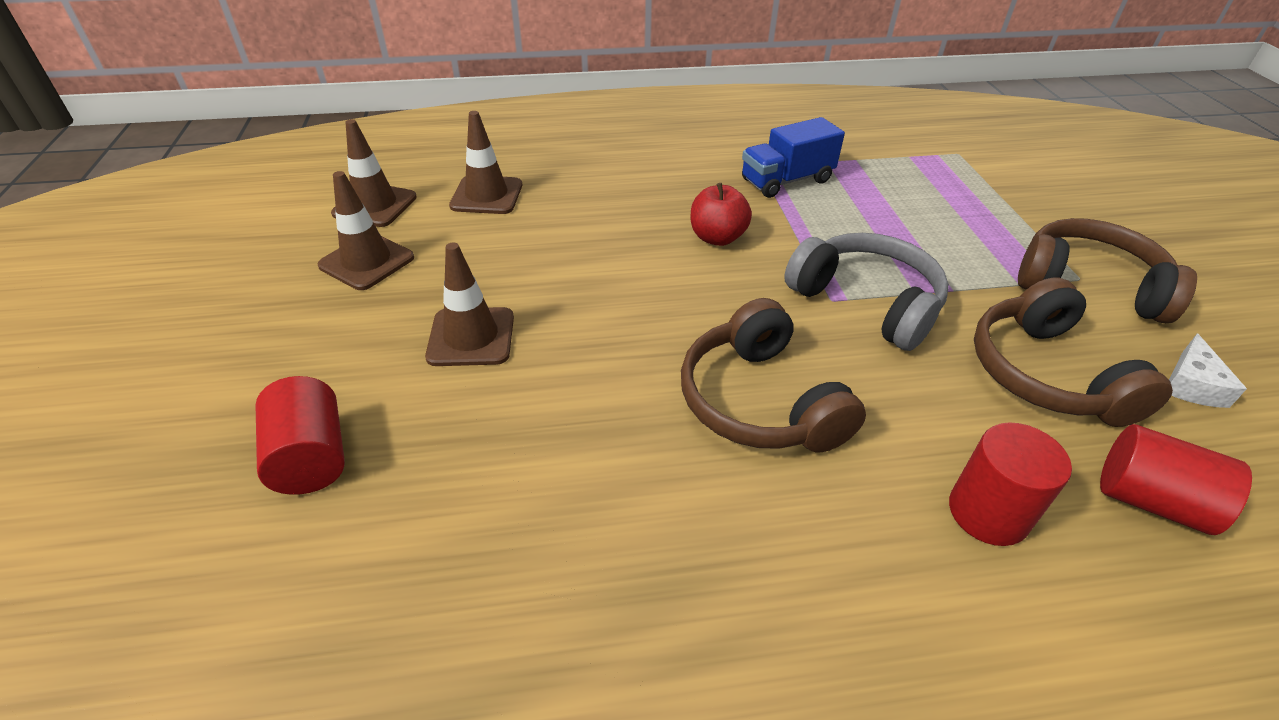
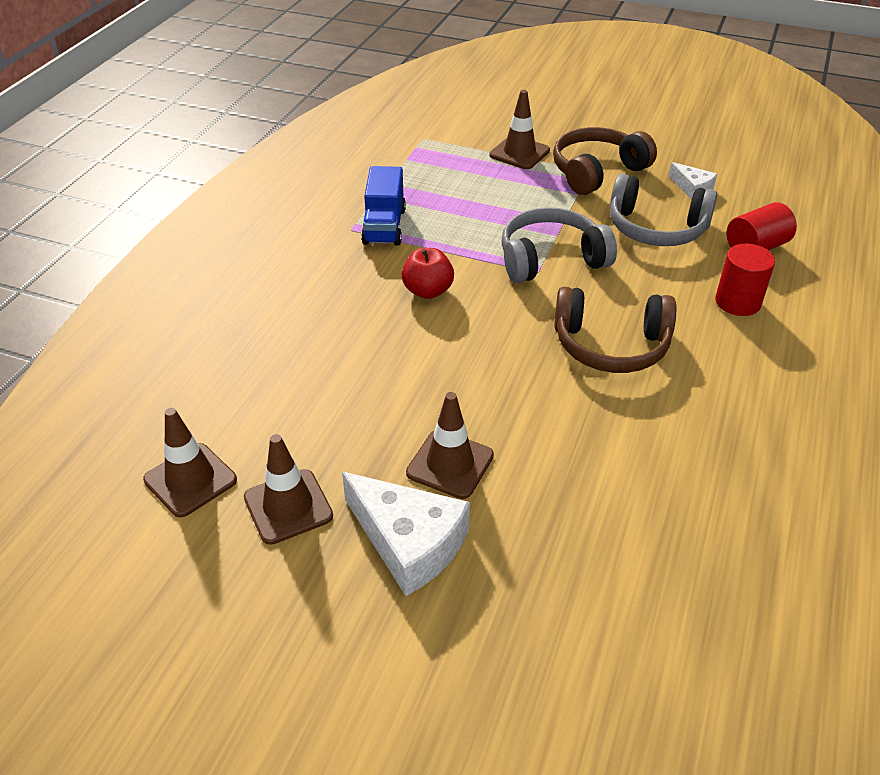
camera: 60 degrees left, 0 degrees up
red cylinder [255,376,345,495] -> none
brown traffic cone [449,111,522,214] -> brown traffic cone moved to [489,90,550,169]
brown headphones [974,277,1173,427] -> grey headphones [610,174,717,246]
none -> white cheese [342,472,470,596]

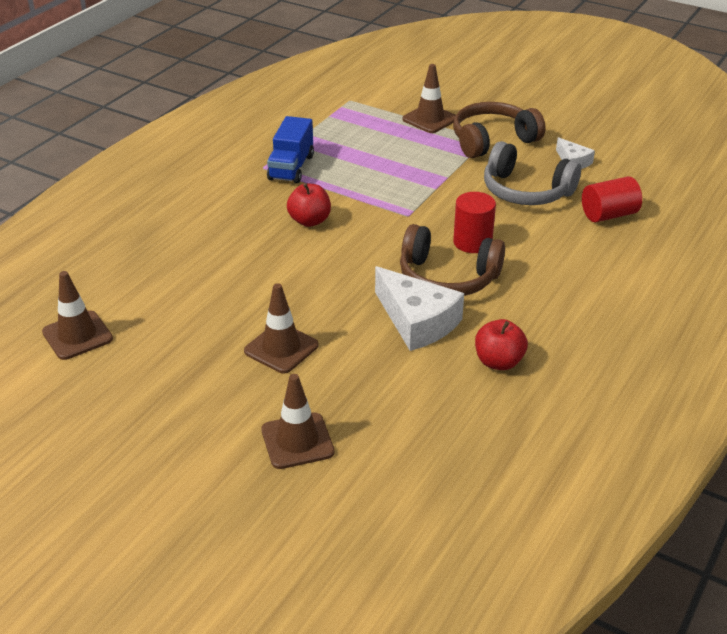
camera: 10 degrees right, 5 degrees down
brown traffic cone [244,434,333,545] -> brown traffic cone moved to [261,374,335,469]
white cheese [342,472,470,596] -> white cheese moved to [375,266,464,351]
grey headphones [501,207,617,283] -> none
red cylinder [715,244,775,316] -> red cylinder moved to [453,192,496,253]
none -> red apple [475,319,528,370]

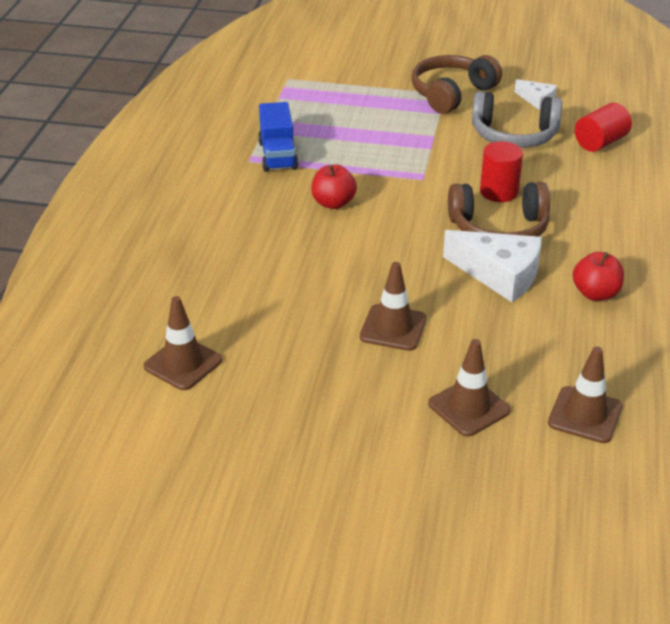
camera: 20 degrees left, 0 degrees up
brown traffic cone [402,64,455,133] -> brown traffic cone moved to [548,346,622,443]

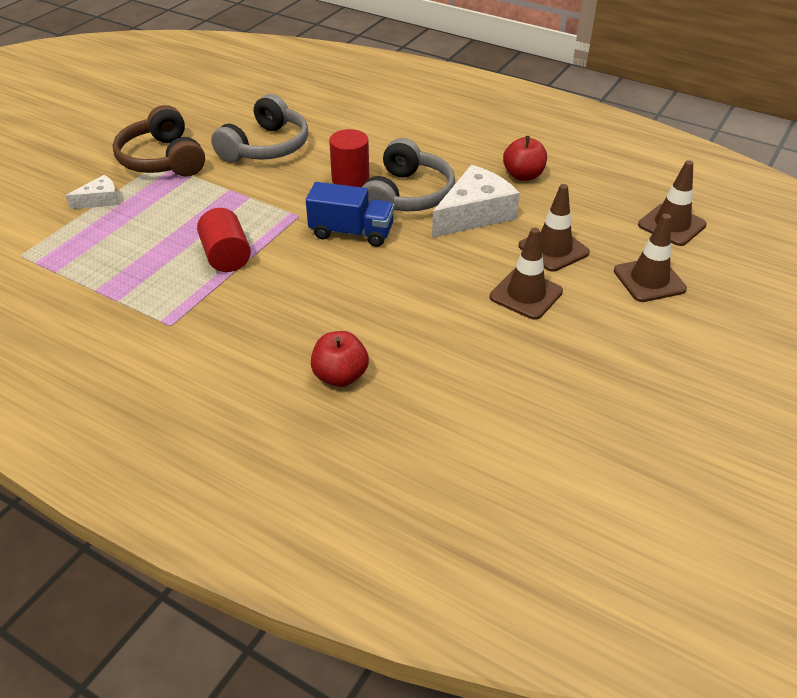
camera: 70 degrees left, 5 degrees up
brown traffic cone [143,296,222,390] -> brown traffic cone moved to [519,184,590,272]
blue truck [258,102,298,172] -> blue truck moved to [306,182,394,247]
red apple [311,165,357,209] -> red apple moved to [311,331,369,387]
brown headphones [448,182,550,237] -> grey headphones [362,138,455,211]
white cheese [514,79,557,110] -> white cheese moved to [66,175,119,209]
red cylinder [575,103,632,152] -> red cylinder moved to [197,208,251,272]

